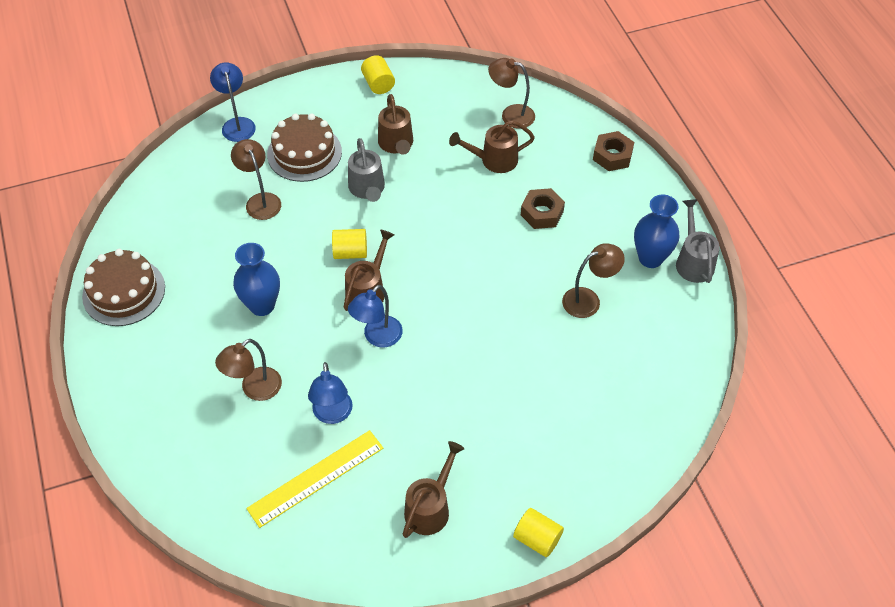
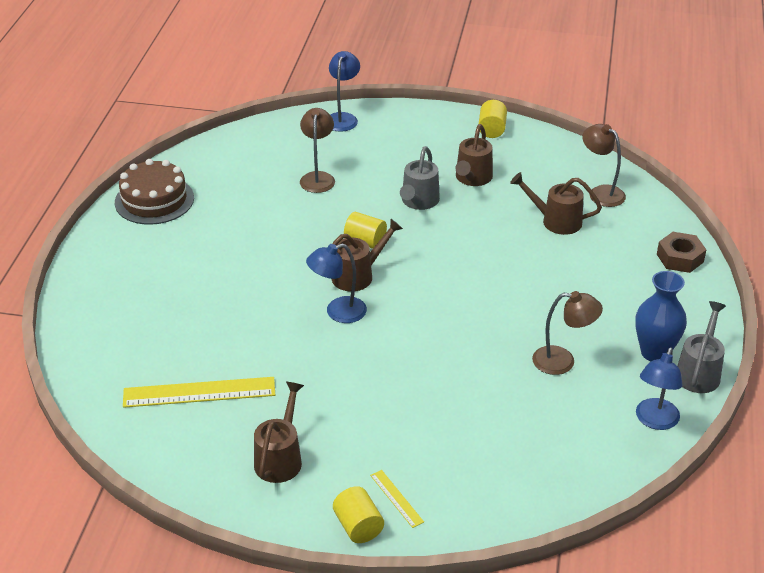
camera: 30 degrees right, 15 degrees down
brown lamp [215,339,282,401] -> none
blue vase [233,243,280,316] -> none
brown cake [267,113,342,182] -> none
blue lamp [308,362,353,424] -> blue lamp moved to [636,347,683,430]
brown watering can [403,441,464,538] -> brown watering can turned 45 degrees counterclockwise [254,382,304,483]
brown nut [521,188,565,229] -> none
none -> yellow ruler [370,470,424,528]

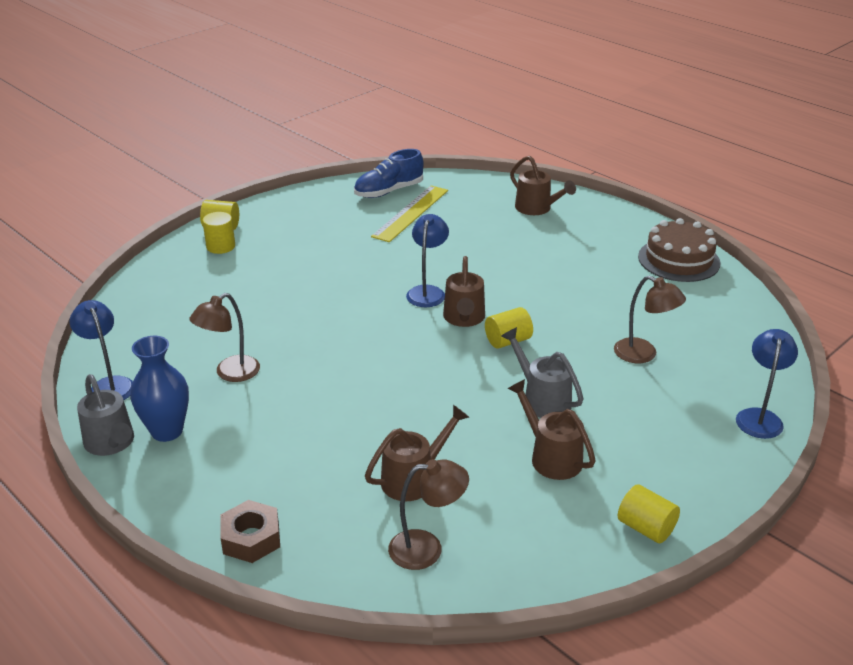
camera: 125 degrees right, 5 degrees down
brown watering can [254,382,304,483] -> brown watering can moved to [510,156,576,215]
blue lamp [329,51,360,132] -> blue lamp turned 120 degrees counterclockwise [736,329,798,439]
yellow ruler [370,470,424,528] -> yellow cylinder [202,212,235,254]
none -> blue shoe [354,149,423,198]

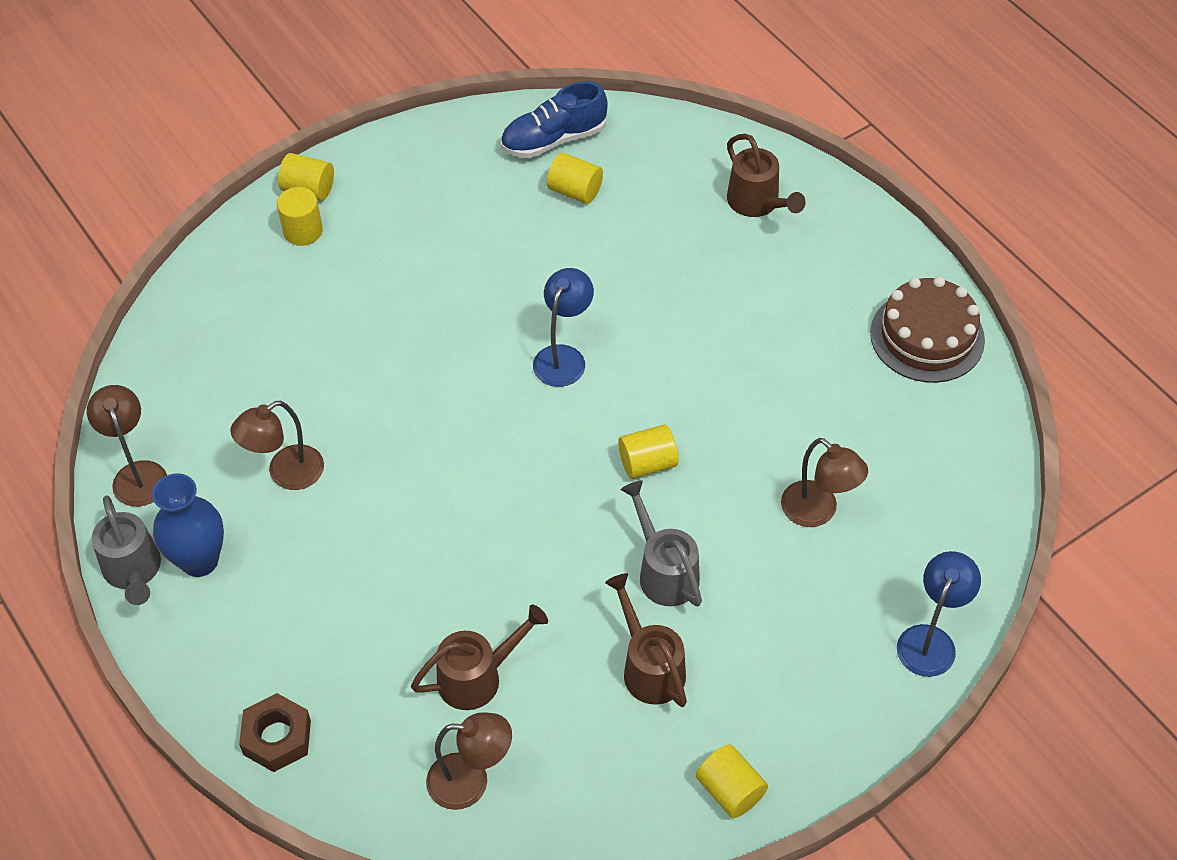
camera: 10 degrees right, 20 degrees up
blue lamp [70,300,133,400] -> brown lamp [87,385,167,507]
yellow ruler [371,186,448,242] -> yellow cylinder [547,152,603,204]
brown watering can [443,256,485,327] -> none

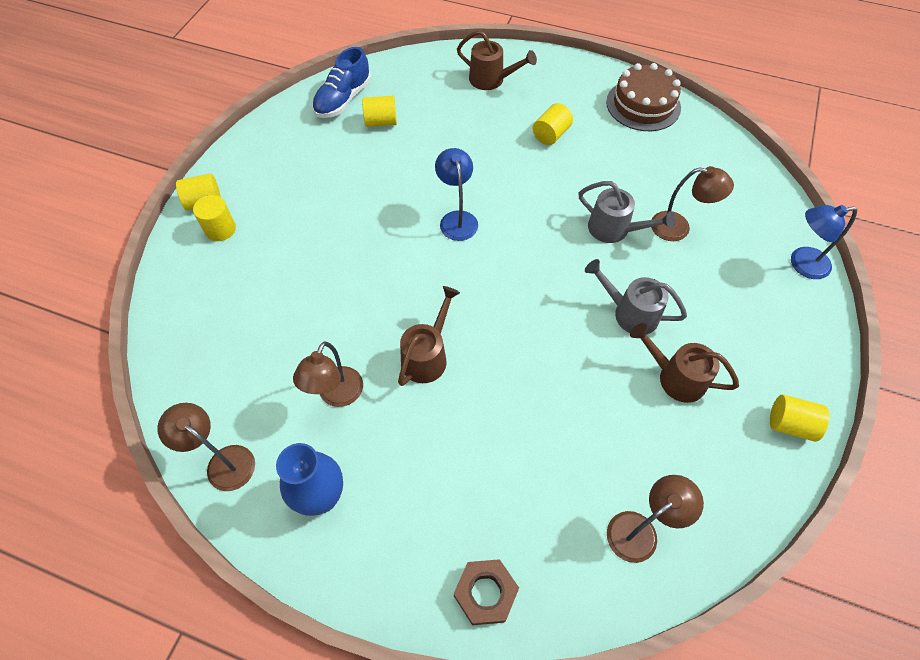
camera: 35 degrees left, 5 degrees up
grey watering can [92,495,161,605] -> grey watering can moved to [579,181,676,243]
brown watering can [411,604,548,710] -> brown watering can moved to [398,286,460,386]
yellow cylinder [618,425,678,479] -> yellow cylinder moved to [533,103,573,145]
blue lamp [897,551,981,677] -> blue lamp turned 90 degrees counterclockwise [791,205,857,279]

